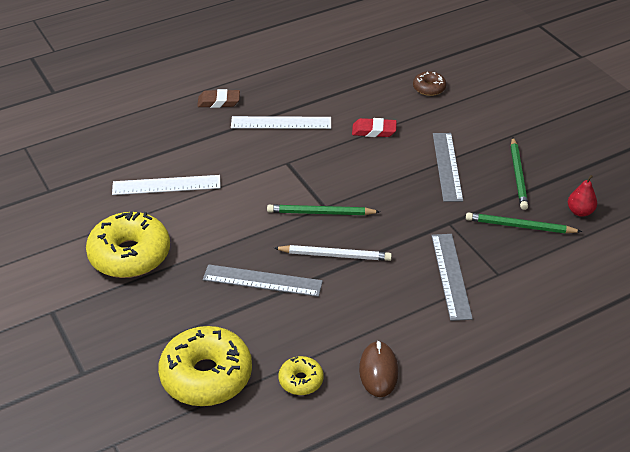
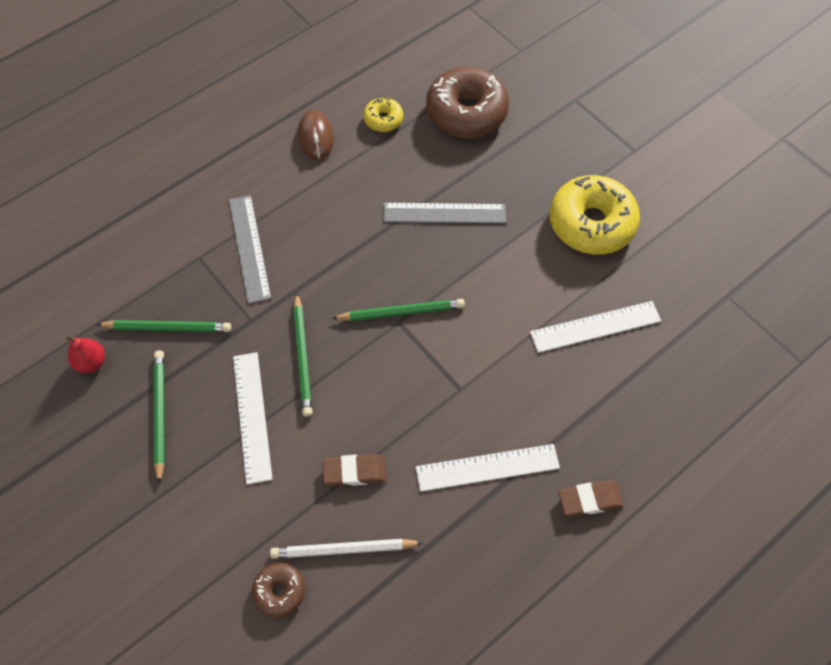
camera: 170 degrees right, 20 degrees up
yellow donut [158,326,252,406] -> brown donut [426,67,509,138]
white pencil [274,245,392,261] -> white pencil moved to [270,539,423,559]
red eraser [352,118,397,137] -> brown eraser [323,454,387,486]
grey ruler [433,133,463,202] -> white ruler [233,352,273,484]
none -> green pencil [293,292,312,417]

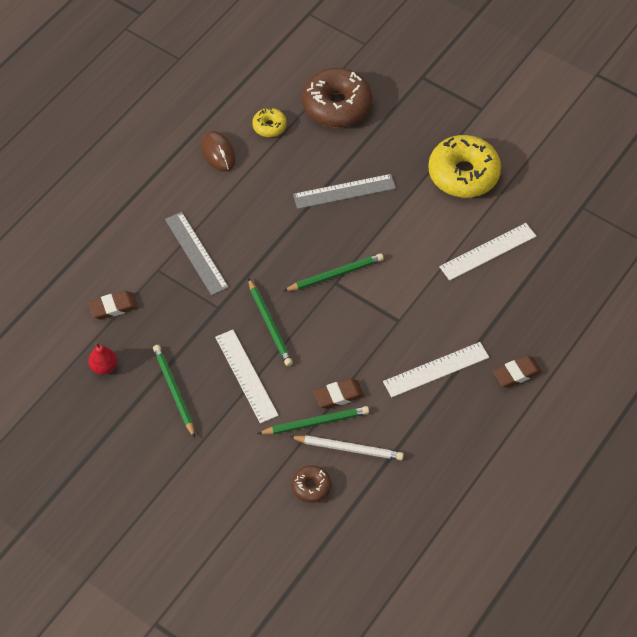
camera: 15 degrees left, 5 degrees down
green pencil [96,320,231,332] -> green pencil moved to [257,406,369,434]
white pencil [270,539,423,559] -> white pencil turned 150 degrees counterclockwise [290,435,404,460]
none -> brown eraser [88,291,138,319]

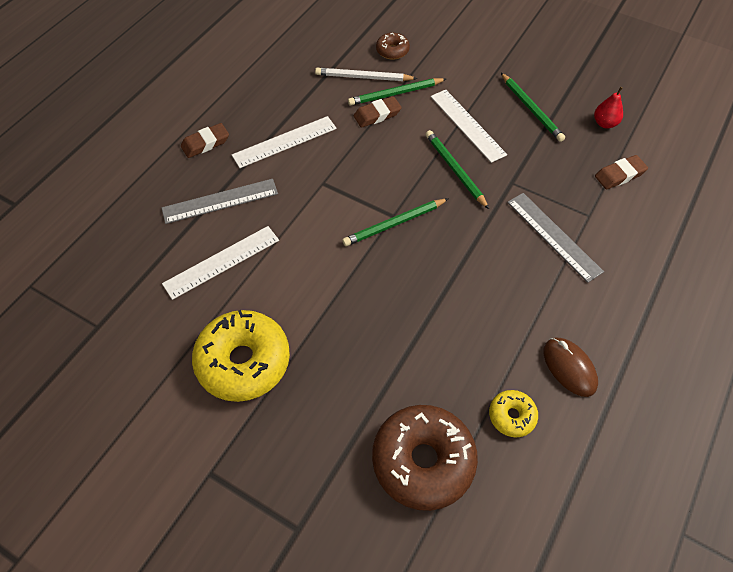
camera: 175 degrees right, 0 degrees up
grey ruler [293,174,396,209] -> grey ruler moved to [162,179,278,224]

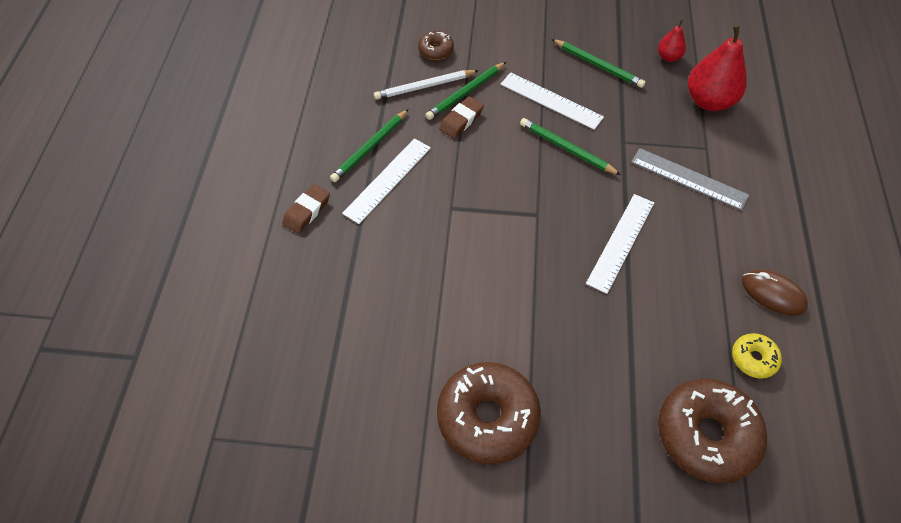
camera: 25 degrees left, 0 degrees up
grey ruler [162,179,278,224] -> none
white ruler [162,226,279,300] -> white ruler moved to [586,194,654,294]
yellow donut [192,310,290,402] -> brown donut [437,362,541,464]
green pencil [342,198,449,246] -> green pencil moved to [330,109,409,182]
brown eraser [595,155,648,189] -> red pear [688,25,747,111]

